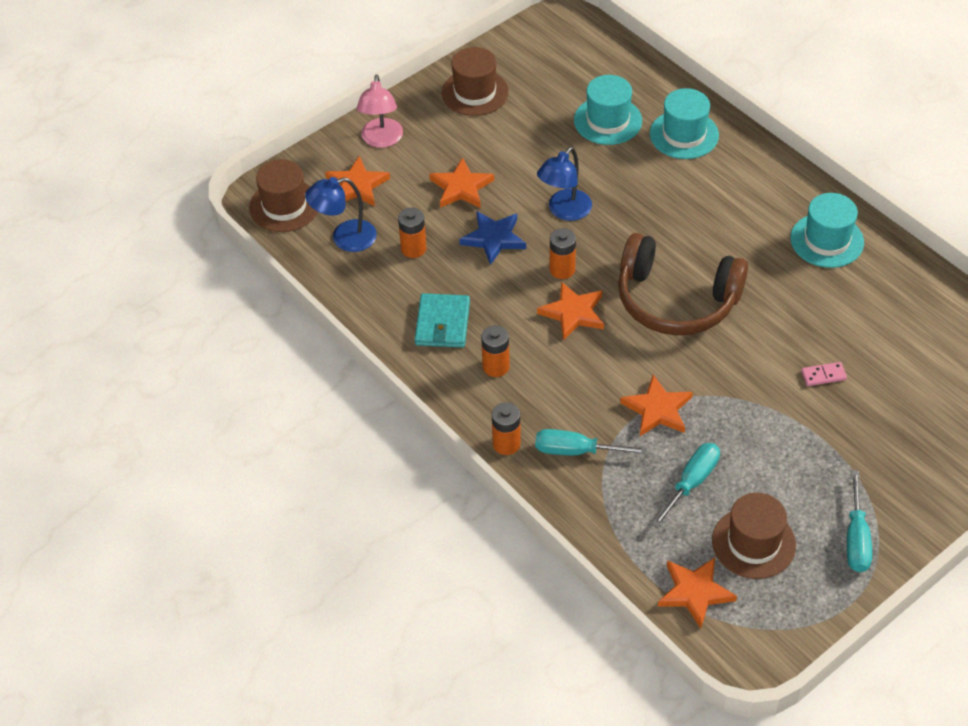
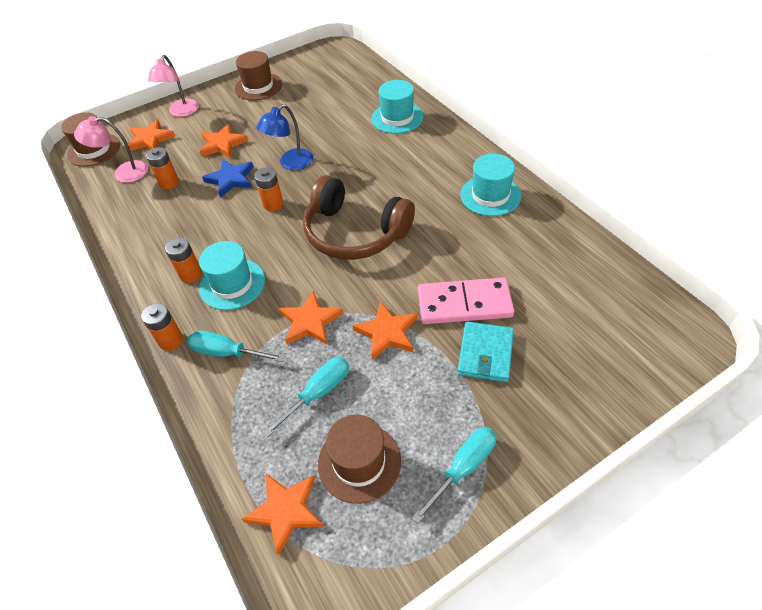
camera: 10 degrees right, 0 degrees up
blue lamp [305,177,377,252] -> pink lamp [74,116,148,183]
turquoise wallet [415,293,470,348] -> turquoise wallet moved to [457,321,514,382]
orange star [537,281,604,340] -> orange star moved to [352,301,417,360]
turquoise hat [574,75,642,145] -> turquoise hat moved to [199,241,265,310]
pink domino [801,362,847,386] -> pink domino [418,277,514,324], size x2.43
turquoise screwdriver [847,470,872,572] -> turquoise screwdriver turned 150 degrees counterclockwise [412,427,496,523]

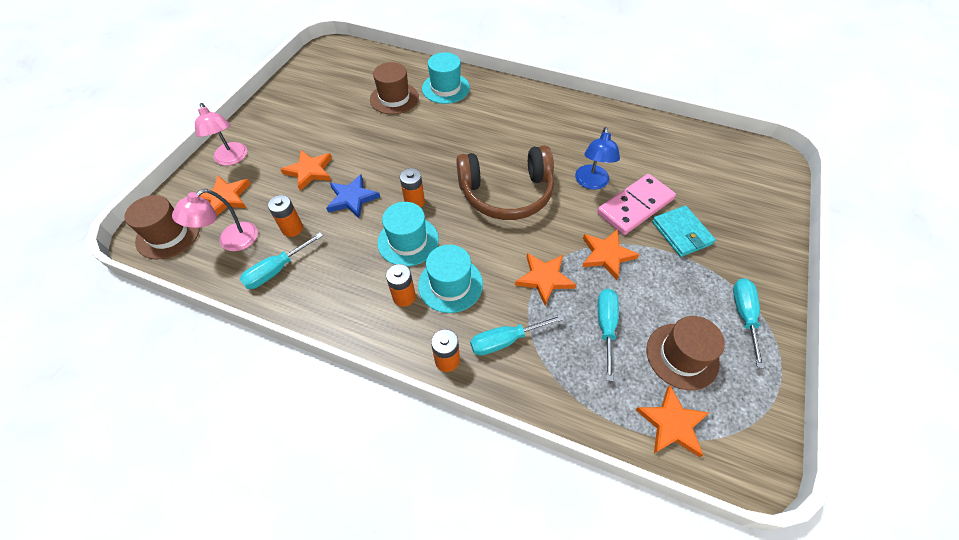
camera: 40 degrees left, 5 degrees up
brown hat [235,51,282,101] -> brown hat moved to [370,62,419,115]
blue lamp [256,104,313,170] -> blue lamp moved to [575,127,620,190]
turquoise hat [460,154,521,216] -> turquoise hat moved to [377,202,439,266]
none -> turquoise screwdriver [240,232,323,289]

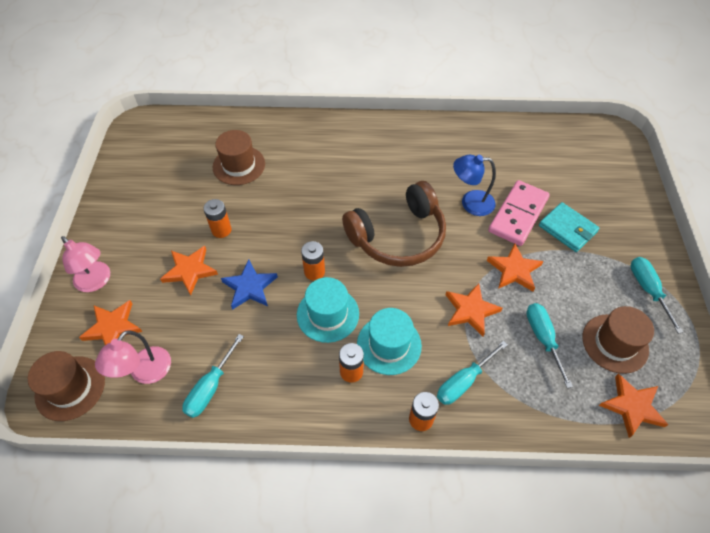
camera: 20 degrees left, 0 degrees up
orange battery [268,195,303,237] -> orange battery moved to [203,199,232,238]
turquoise hat [422,52,470,104] -> none
blue lamp [575,127,620,190] -> blue lamp turned 105 degrees clockwise [453,154,496,216]

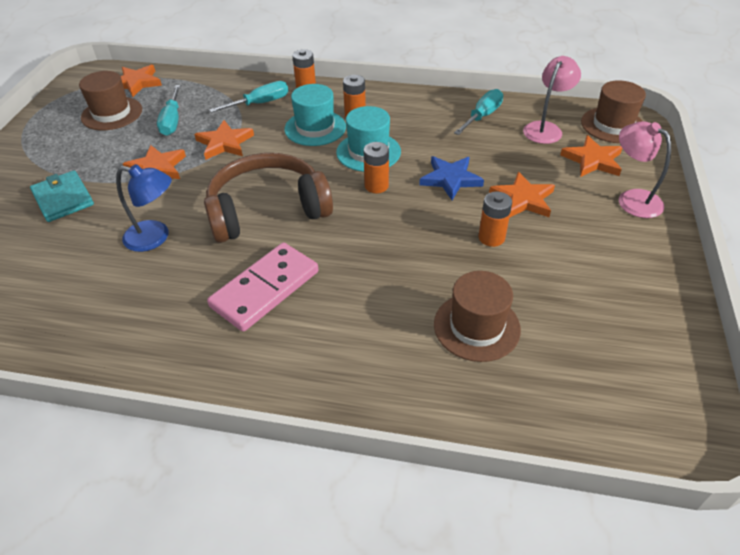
camera: 170 degrees left, 10 degrees down
pink domino [488,180,550,246] -> pink domino moved to [207,243,318,332]
turquoise screwdriver [631,257,683,334] -> none

